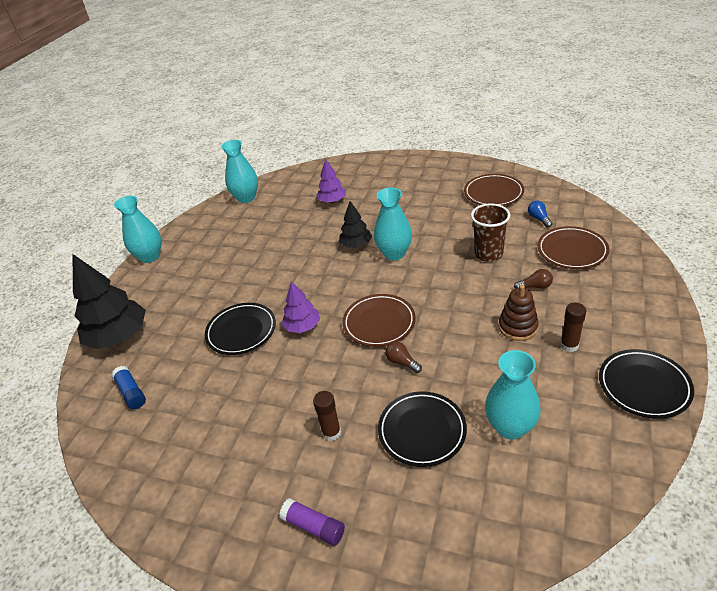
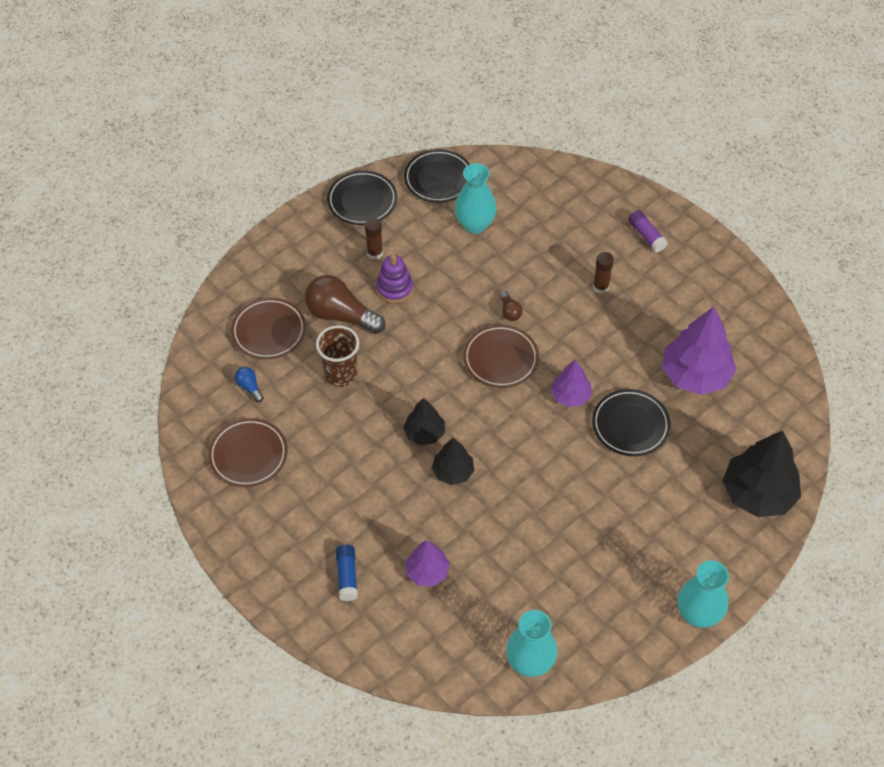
camera: 155 degrees left, 15 degrees up
blue glue stick [112,366,146,409] -> blue glue stick moved to [336,544,358,601]
turquoise vase [374,188,412,260] -> black tree [403,398,445,445]
black plate [378,391,467,467] -> black plate moved to [404,149,470,203]
brown stacking toy [499,285,539,341] -> purple stacking toy [376,254,413,303]
brown light bulb [514,269,553,289] -> brown light bulb [305,275,385,334], size x2.18
blue light bulb [528,201,553,228] -> blue light bulb turned 135 degrees clockwise [235,367,264,402]
none -> purple tree [662,307,737,395]

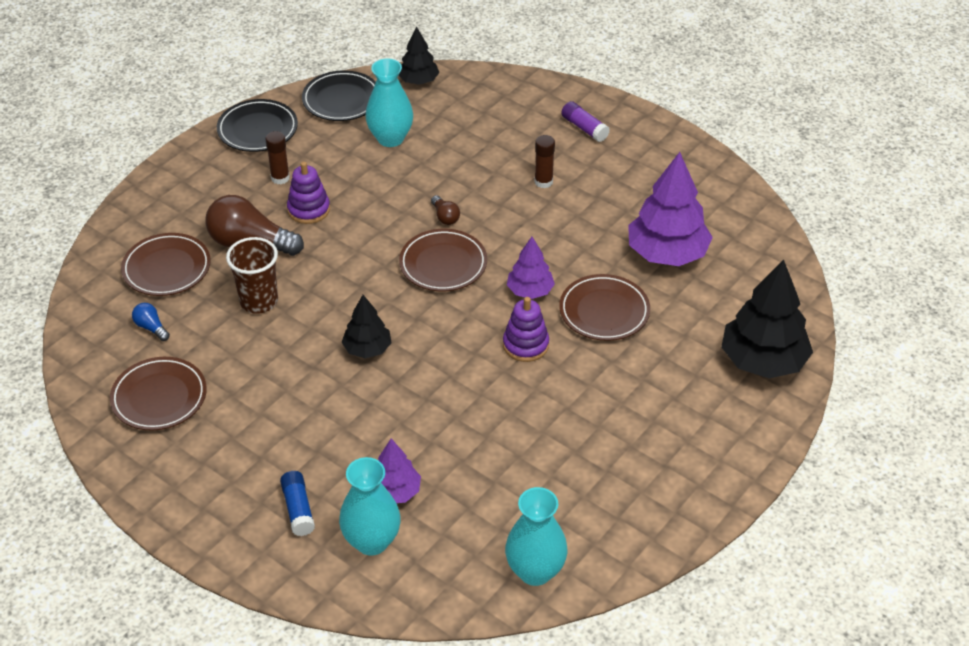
camera: 10 degrees left, 10 degrees down
black tree [432,438,474,485] -> black tree moved to [398,27,440,85]
black plate [592,389,671,456] -> brown plate [559,274,650,341]
turquoise vase [678,560,729,628] -> turquoise vase moved to [339,457,401,555]
none -> purple stacking toy [503,297,549,362]

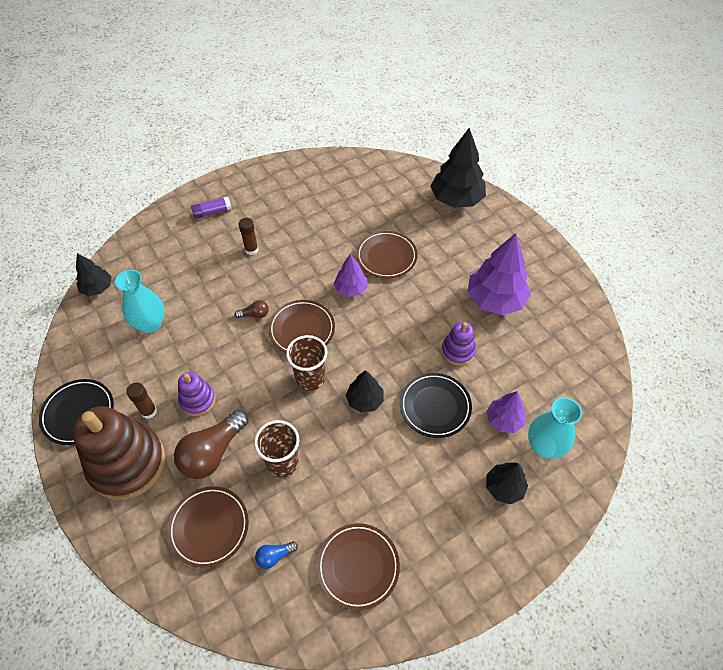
camera: 70 degrees left, 10 degrees up
blue glue stick [280,471,315,536] -> black tree [486,462,528,504]
black plate [302,70,376,121] -> black plate moved to [400,373,472,438]
purple stacking toy [503,297,549,362] -> purple stacking toy moved to [441,322,476,366]
turquoise vase [505,487,568,586] -> none
purple tree [628,152,713,266] -> purple tree moved to [467,233,531,315]
none -> brown stacking toy [73,406,165,500]
none -> brown cup [286,335,328,391]

